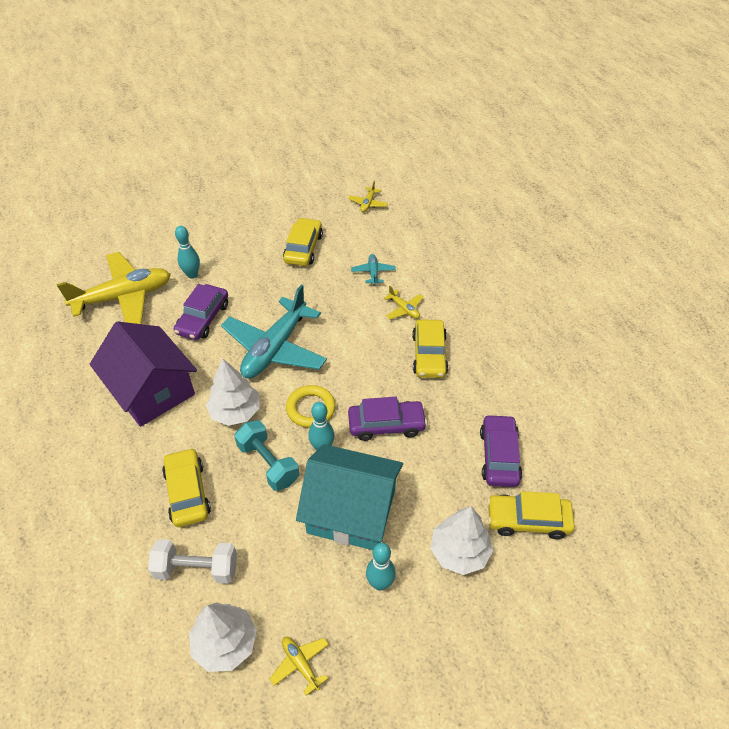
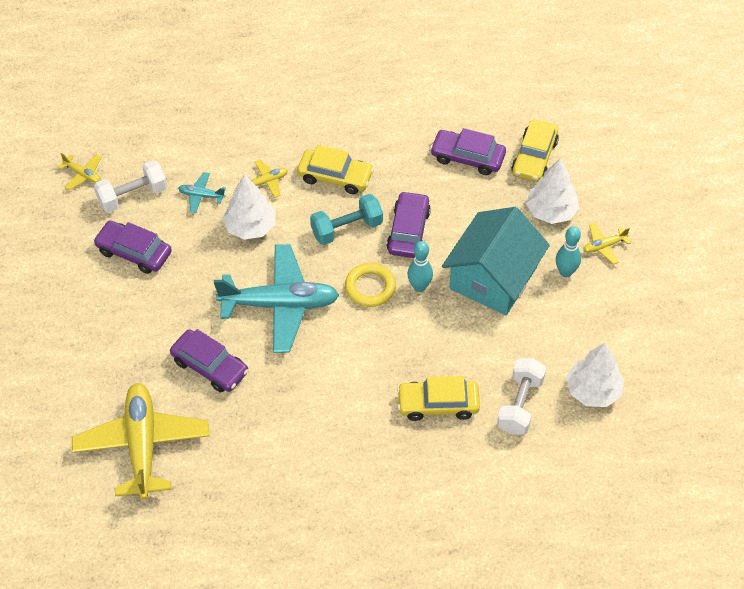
camera: 75 degrees left, 5 degrees up
purple house [90,321,197,427] -> none
turquoise bowling pin [175,226,200,278] -> none
white tree [206,358,260,426] -> white tree moved to [223,174,276,240]
turquoise plane [221,285,327,379] -> turquoise plane turned 45 degrees counterclockwise [214,244,339,353]
turquoise dumbbell [234,420,299,491] -> turquoise dumbbell moved to [310,194,383,245]
yellow plane [270,637,329,696] -> yellow plane moved to [583,223,631,265]
yellow car [283,218,323,266] -> purple car [93,221,172,274]
none -> white dumbbell [94,160,167,213]

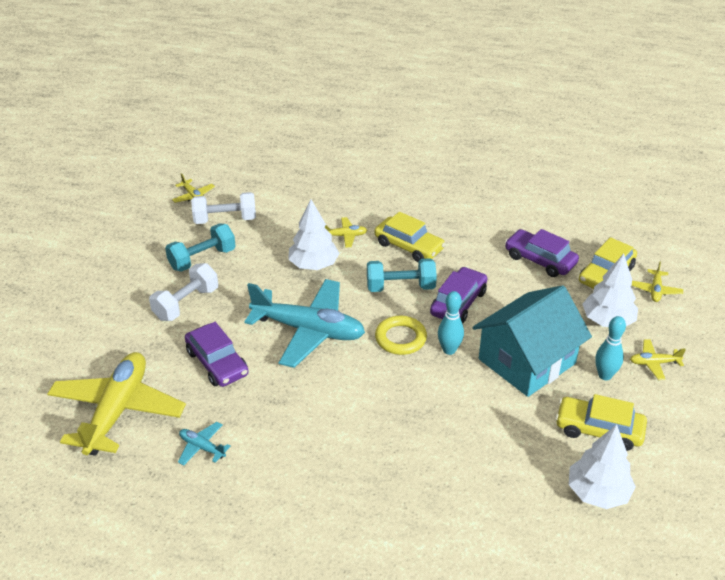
camera: 20 degrees right, 15 degrees down
purple car [93,221,172,274] -> turquoise dumbbell [165,223,236,272]
turquoise plane [178,172,226,213] -> turquoise plane moved to [178,422,231,466]
yellow car [397,376,480,421] -> yellow car moved to [556,394,647,451]
white dumbbell [497,358,546,435] -> white dumbbell moved to [149,263,218,321]
none -> yellow plane [632,262,683,302]

